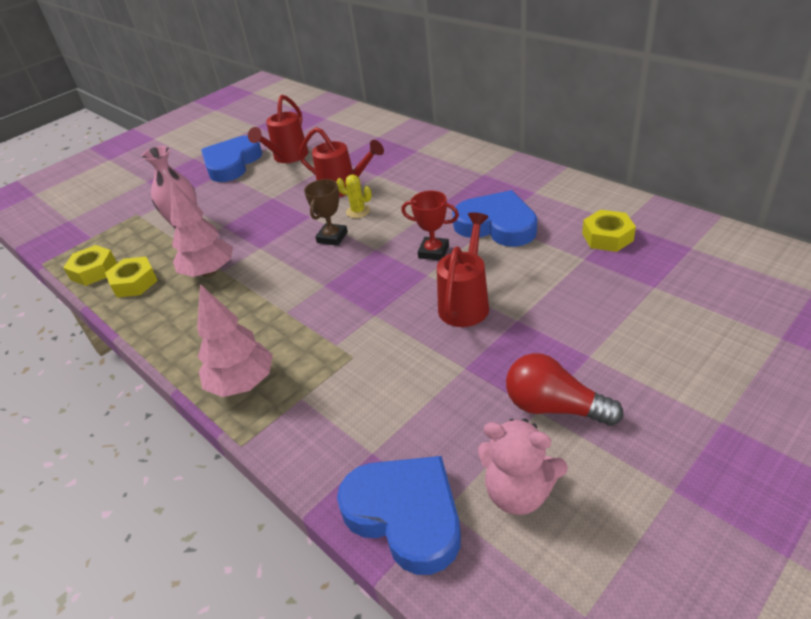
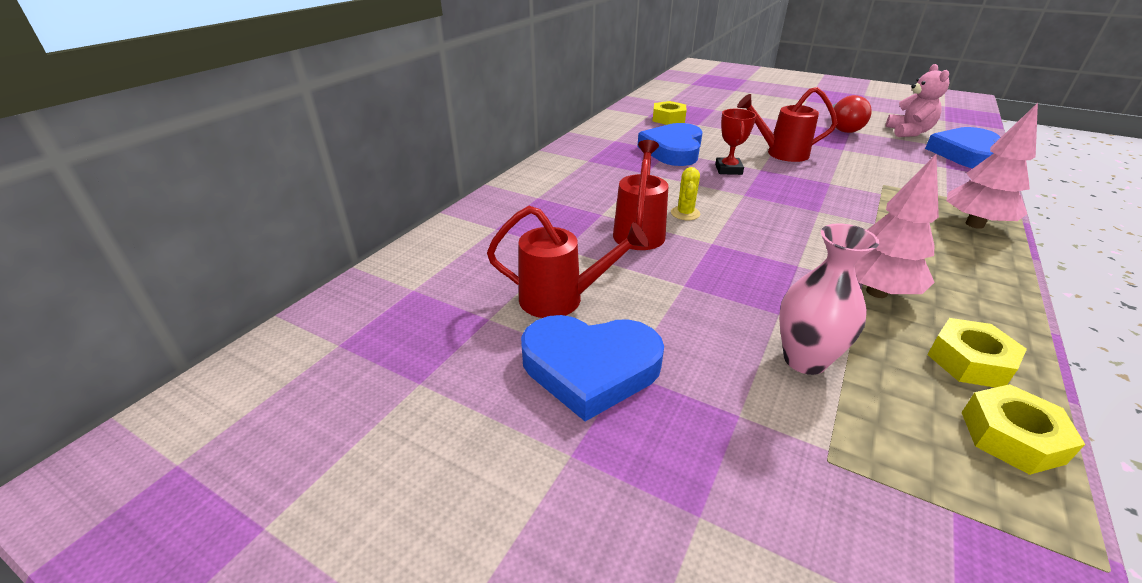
camera: 110 degrees left, 5 degrees down
brown trophy [304,179,348,246] -> none

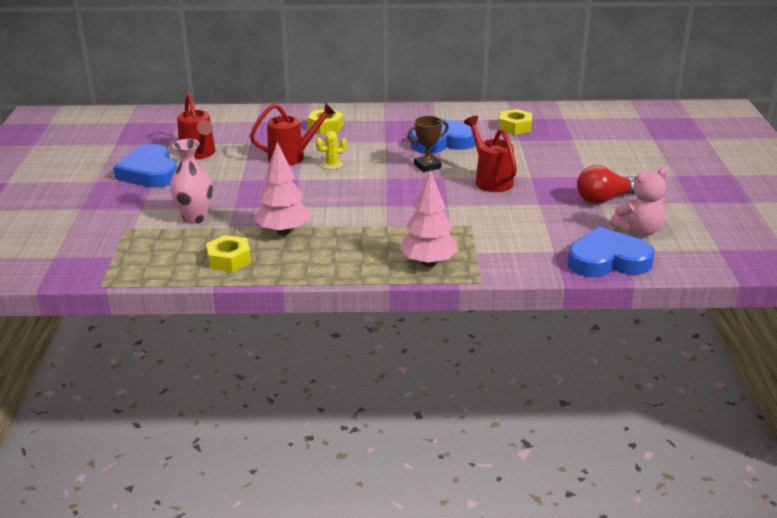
camera: 60 degrees right, 5 degrees down
red trophy [715,109,757,175] -> brown trophy [407,116,449,172]
yellow nut [961,384,1085,475] -> yellow nut moved to [308,109,344,134]

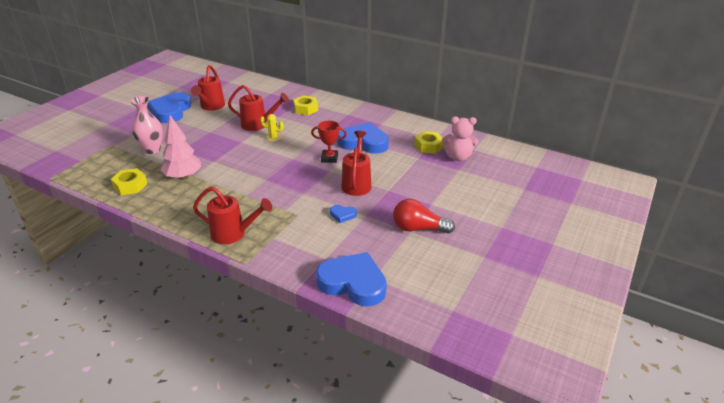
camera: 30 degrees right, 5 degrees up
pink tree [399,169,458,267] -> red watering can [193,187,272,244]
brown trophy [407,116,449,172] -> red trophy [311,121,347,163]
pink teddy bear [610,167,668,236] -> pink teddy bear moved to [442,116,478,161]
none -> blue heart [330,205,357,223]

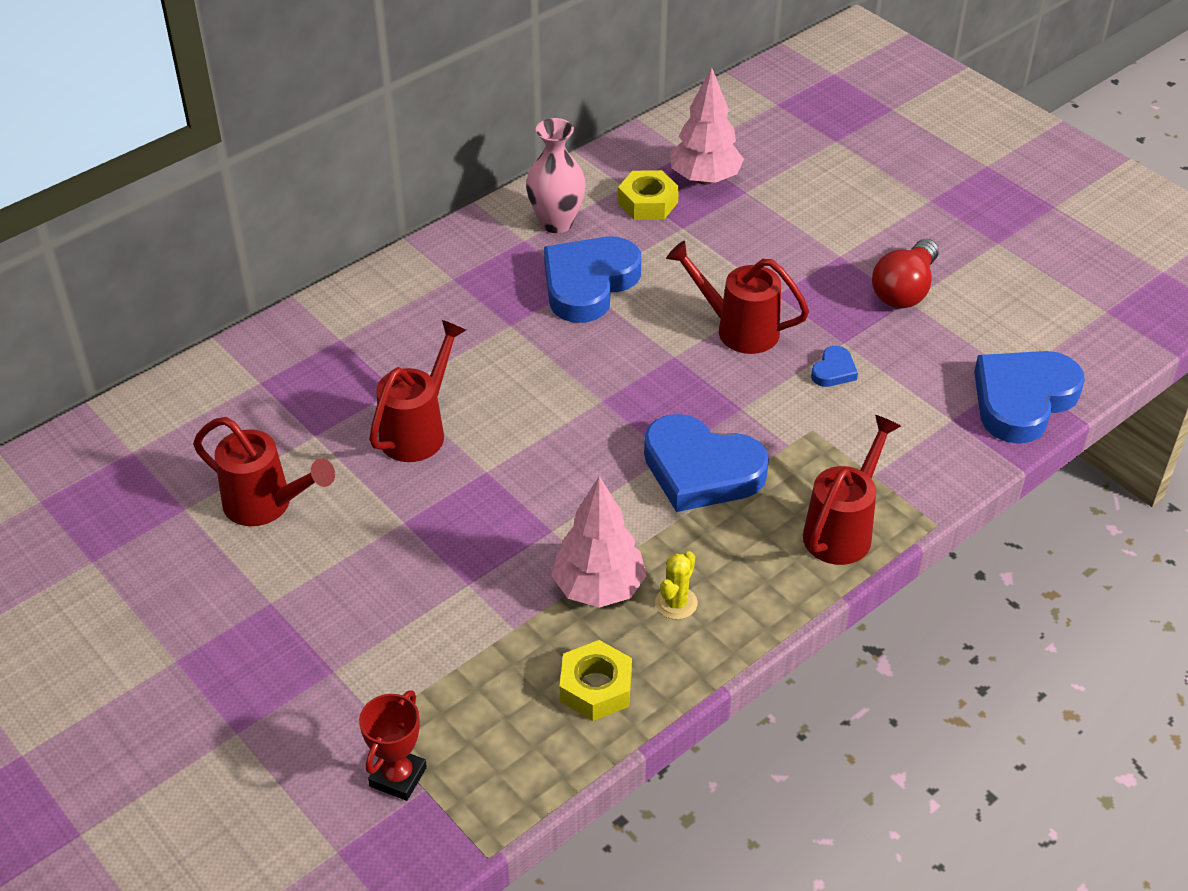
camera: 70 degrees left, 10 degrees up
pink vase [130,96,163,154] -> pink vase moved to [526,118,586,233]
blue heart [148,92,191,123] -> blue heart moved to [644,414,769,512]
yellow cactus [260,114,284,142] -> yellow cactus moved to [655,551,698,620]
yellow nut [293,96,318,115] -> none
red trophy [311,121,347,163] -> red trophy moved to [359,690,427,801]
pink teddy bear [442,116,478,161] -> pink tree [670,68,744,185]

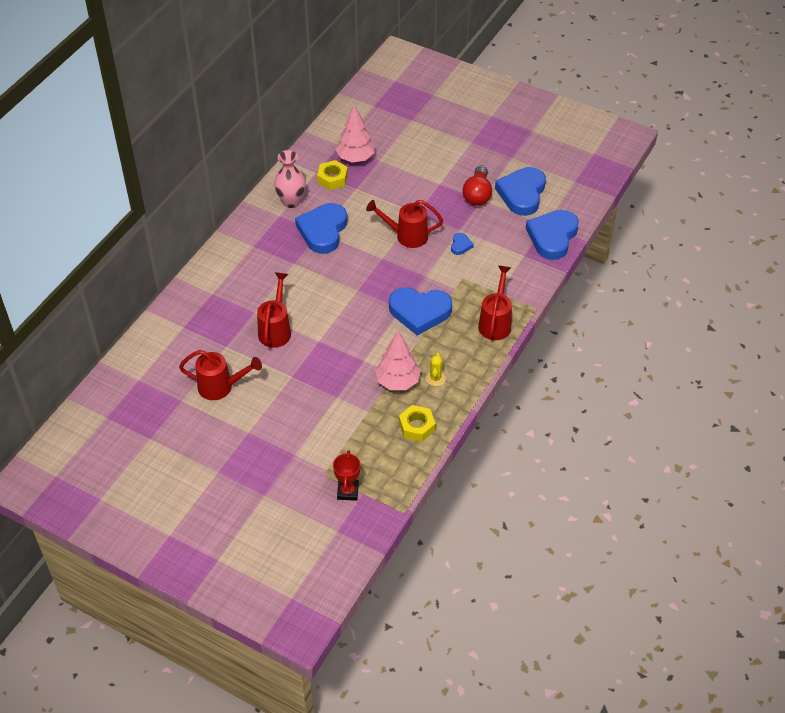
camera: 20 degrees left, 5 degrees up
none -> blue heart [495,167,546,216]

